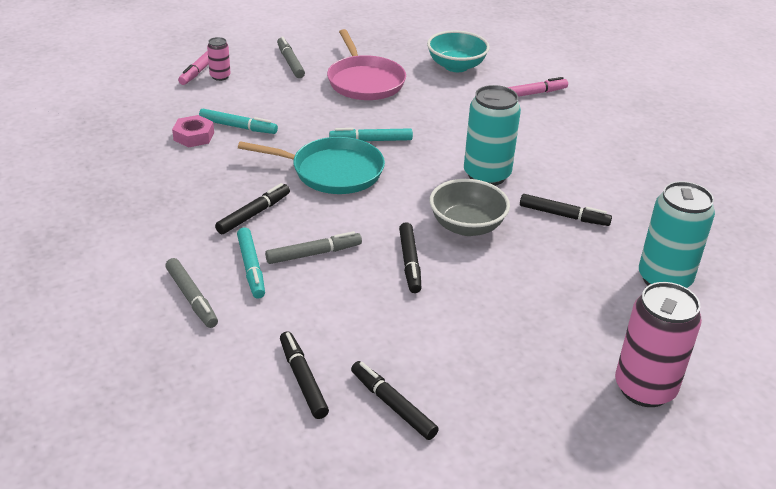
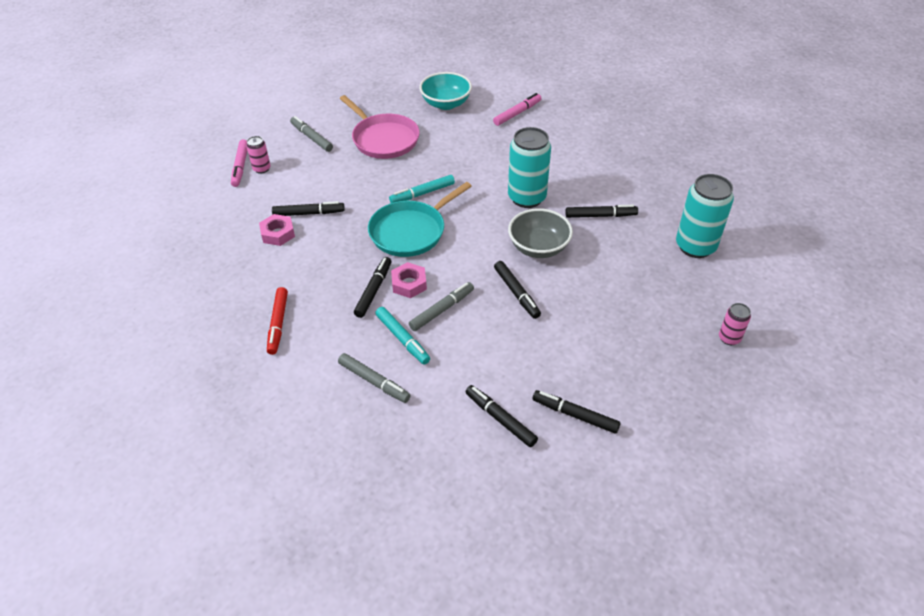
camera: 20 degrees left, 10 degrees up
turquoise marker [199,109,278,134] -> black marker [272,201,345,216]
turquoise pan [238,137,385,194] -> turquoise pan turned 150 degrees clockwise [368,182,472,257]
pink can [615,282,702,407] -> pink can [719,303,751,345], size x0.49
none -> red marker [267,287,288,355]
none -> pink nut [391,262,427,298]

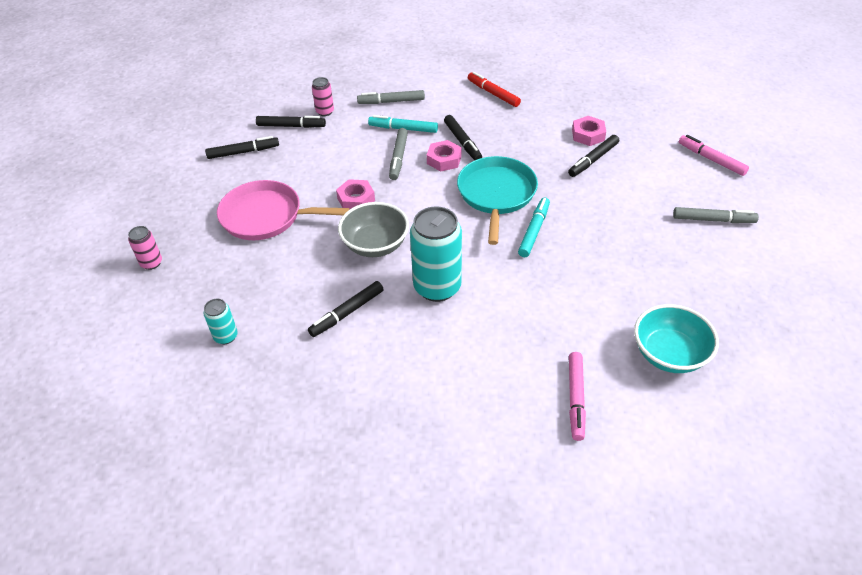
camera: 140 degrees right, 0 degrees up
pink can [246,136,271,174] -> pink can moved to [312,77,334,116]
pink pan [340,95,420,159] -> pink pan moved to [217,180,349,240]
black marker [494,261,541,319] -> pink nut [336,179,375,210]
turquoise can [676,174,734,258] -> turquoise can [204,298,238,344], size x0.49

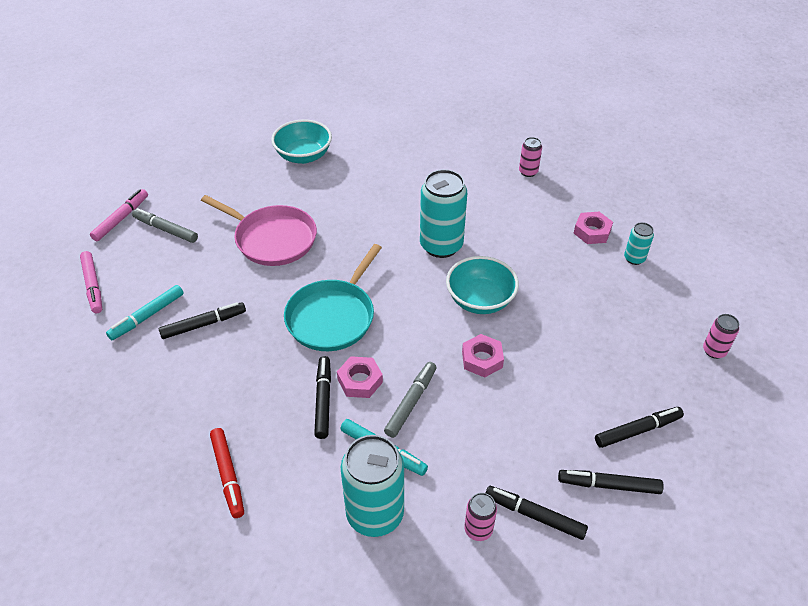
camera: 160 degrees left, 0 degrees up
pink pan [217,180,349,240] -> pink pan moved to [201,195,317,266]
black marker [308,281,384,337] -> black marker moved to [595,407,684,448]
grey bowl [338,202,409,257] -> turquoise bowl [446,256,519,314]
grey marker [357,90,425,104] -> turquoise can [341,435,404,537]
turquoise marker [518,197,550,257] -> turquoise marker moved to [106,285,184,340]
pink marker [569,352,586,441] -> pink marker moved to [90,189,148,241]
pink nut [572,116,606,146] -> pink nut moved to [574,212,613,244]
none -> pink can [519,137,542,177]

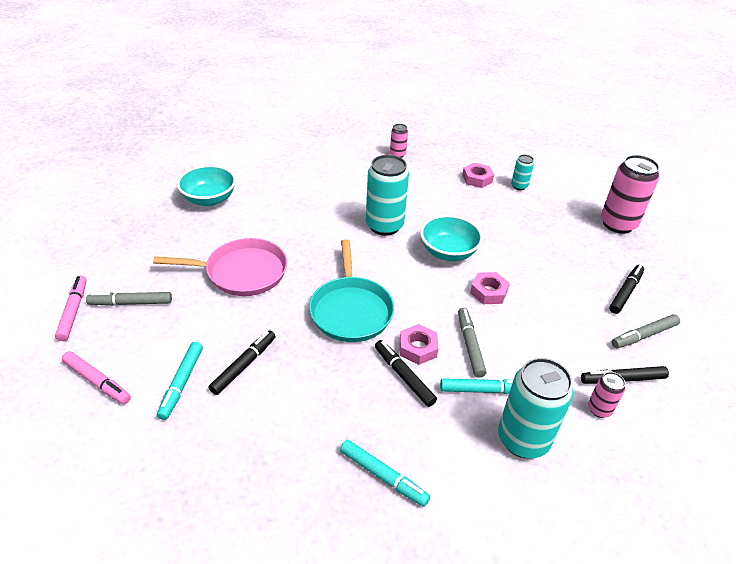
camera: 35 degrees left, 5 degrees down
red marker [210,428,244,518] -> turquoise marker [340,440,430,507]
black marker [558,470,664,494] -> grey marker [612,314,680,348]
pink can [703,314,739,359] -> pink can [601,155,660,234], size x2.04

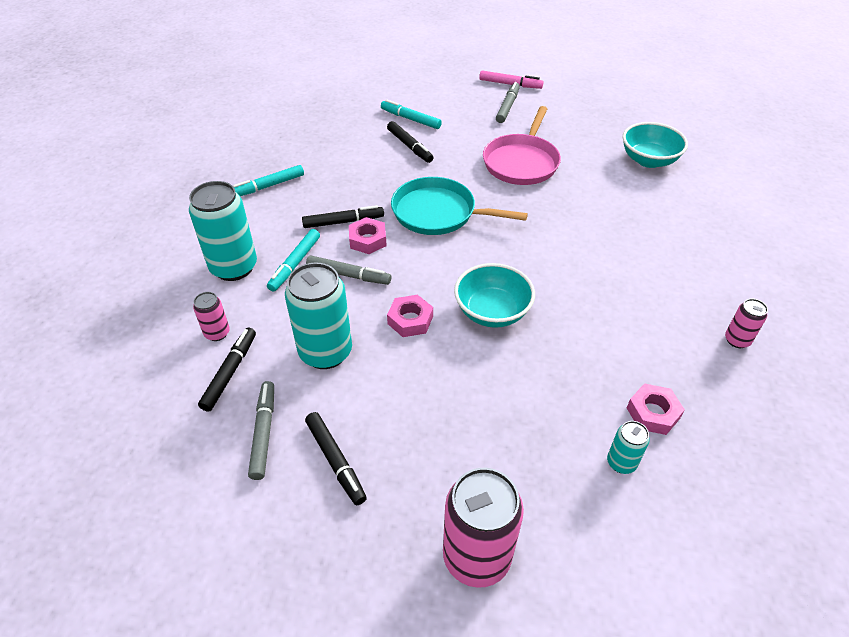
camera: 115 degrees right, 5 degrees up
pink marker [62,351,131,404] -> none
turquoise can [366,155,409,236] -> turquoise can moved to [285,263,352,369]

